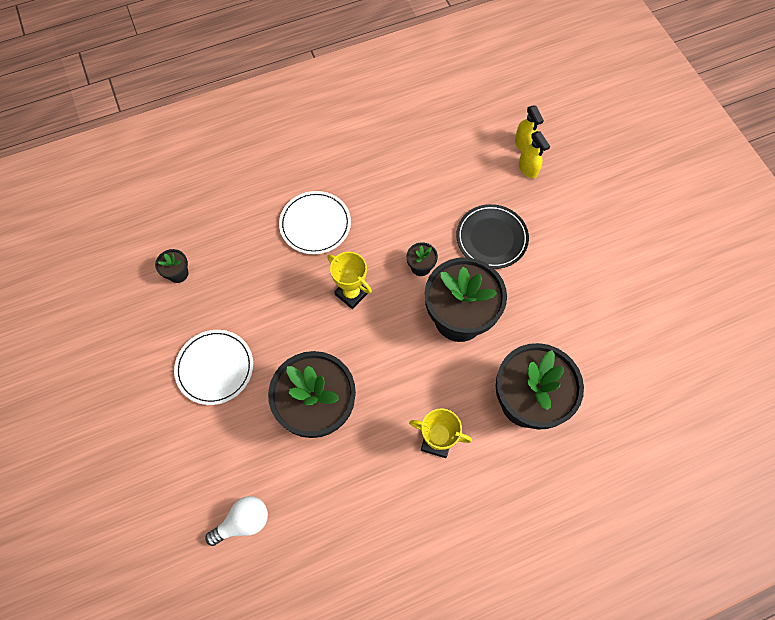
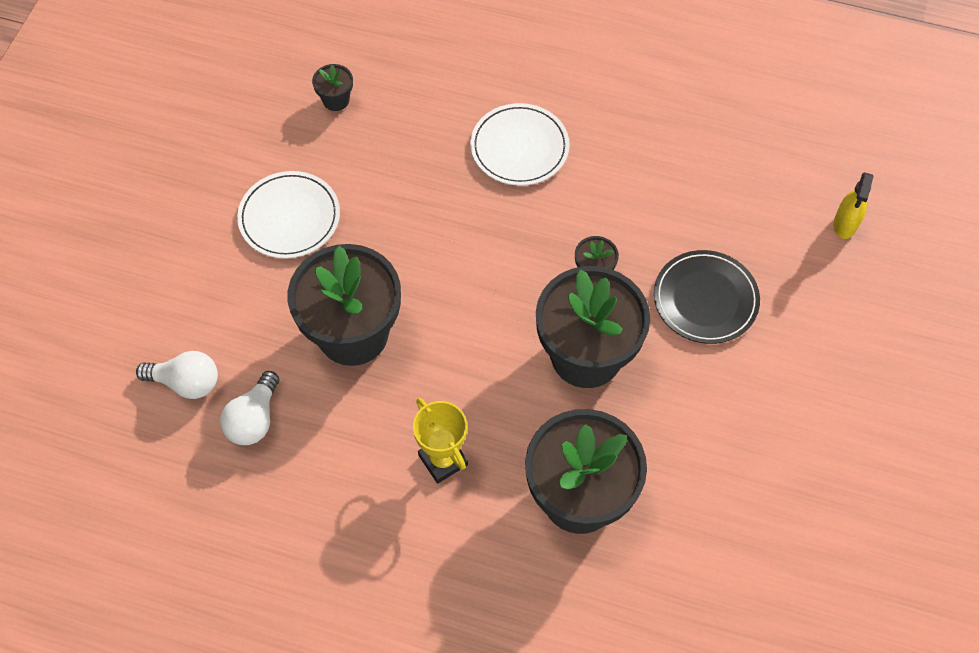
camera: 40 degrees right, 5 degrees down
yellow trophy [327,252,372,309] -> none
yellow spray bottle [519,131,550,178] -> none
none -> white light bulb [220,371,279,445]

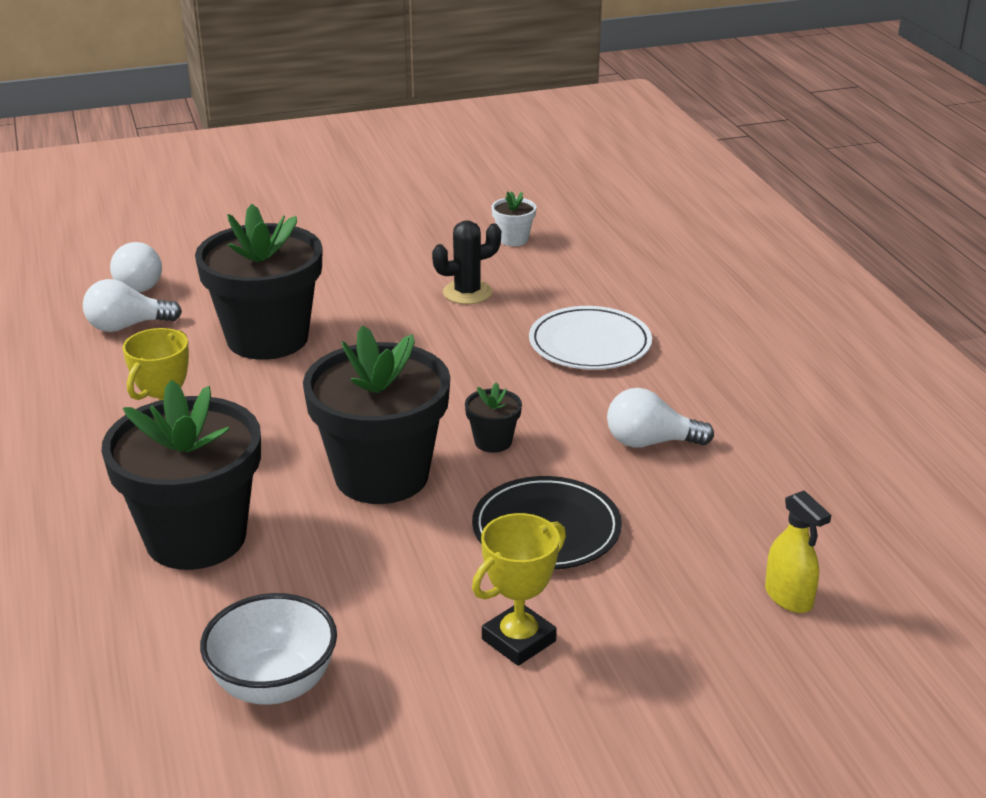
camera: 55 degrees right, 30 degrees down
white plate [237,171,340,258] -> none
black flower pot [312,64,353,111] -> white flower pot [492,191,536,246]
yellow spray bottle [833,172,874,239] -> yellow spray bottle turned 105 degrees counterclockwise [765,490,831,613]
none -> white bowl [200,593,337,705]
none -> black cactus [432,220,501,304]
none -> yellow trophy [472,513,566,666]
none -> white light bulb [607,388,714,448]

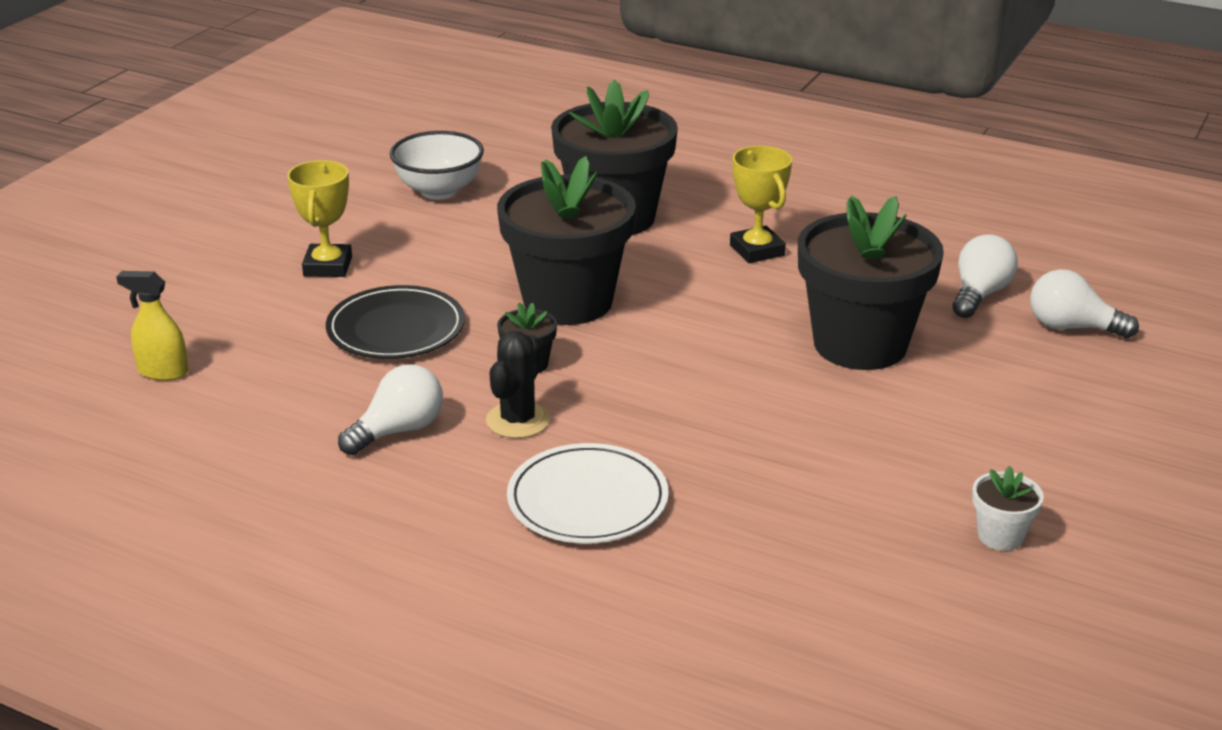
camera: 135 degrees right, 0 degrees up
black cactus [432,220,501,304] -> black cactus moved to [486,331,550,438]
white flower pot [492,191,536,246] -> white flower pot moved to [972,466,1044,551]

